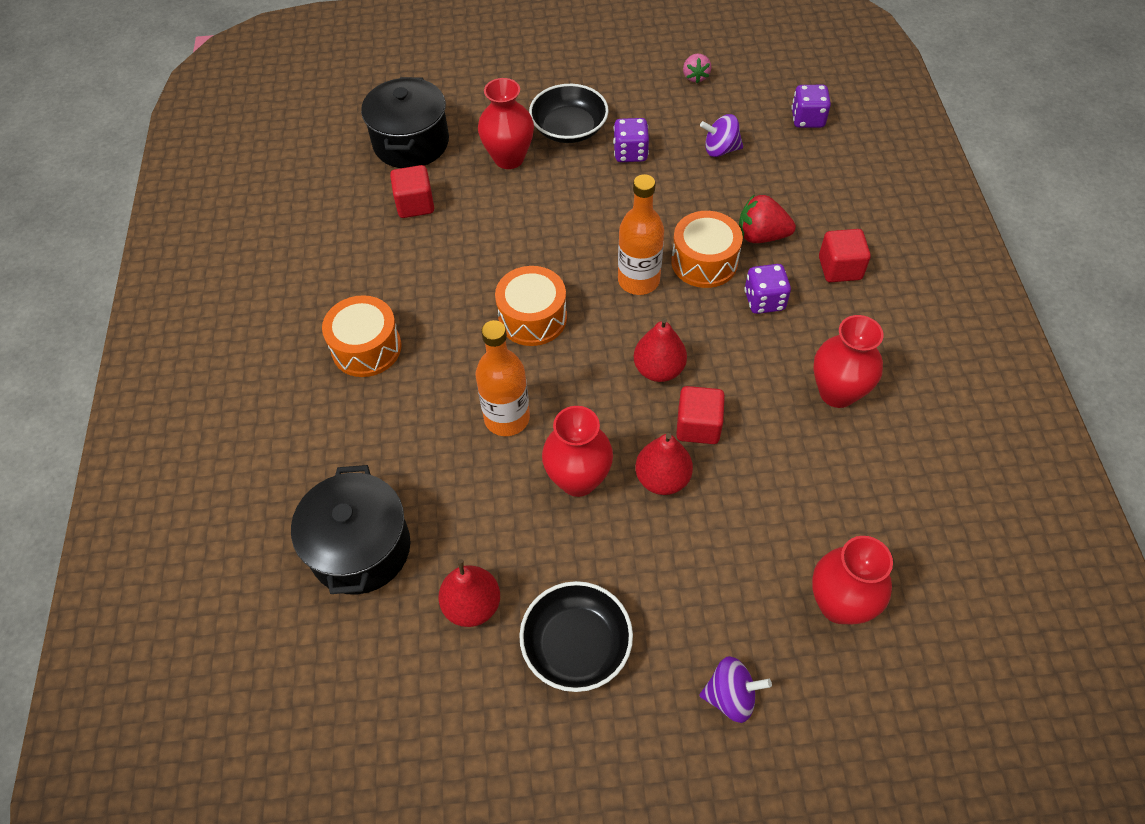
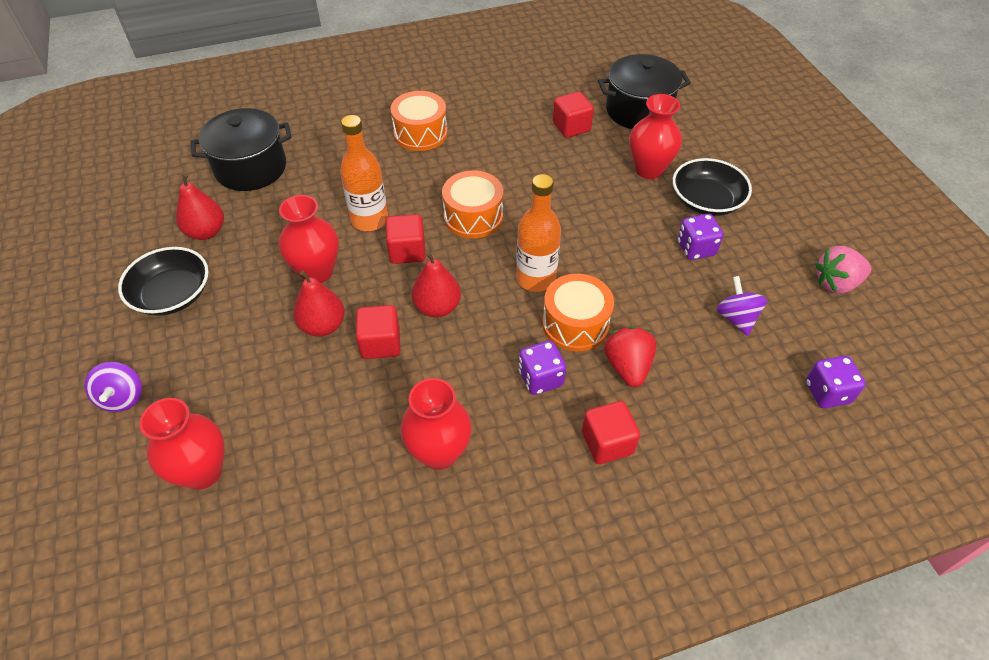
camera: 75 degrees right, 5 degrees down
pink strawberry [683,54,711,84] -> pink strawberry [815,246,871,294], size x1.51
none -> red cube [386,214,426,264]

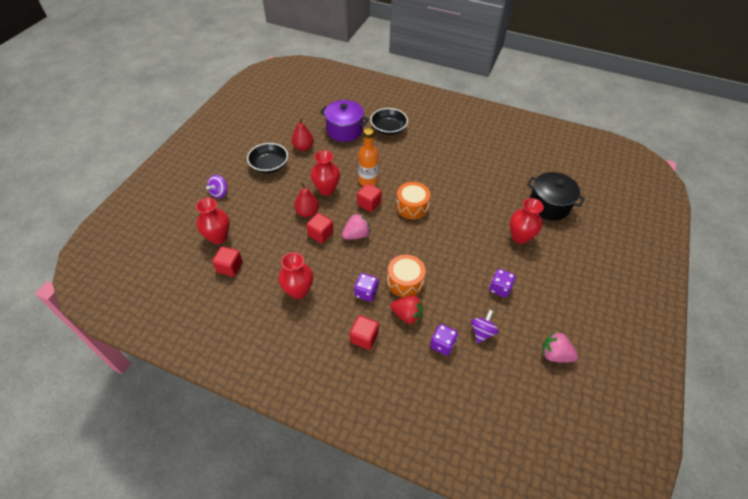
camera: 40 degrees right, 0 degrees up
black pot [190,108,292,191] -> purple pot [320,100,369,142]
orange drum [391,91,448,151] -> none
red pear [412,251,461,317] -> pink strawberry [342,213,371,240]
orange bottle [516,174,561,292] -> none
red cube [553,92,594,138] -> red cube moved to [212,246,243,277]
red strawberry [604,326,657,387] -> red strawberry turned 75 degrees clockwise [390,295,423,324]
black bowl [673,158,752,216] -> black bowl moved to [370,108,408,135]
purple dice [806,356,866,408] -> purple dice moved to [430,324,458,356]

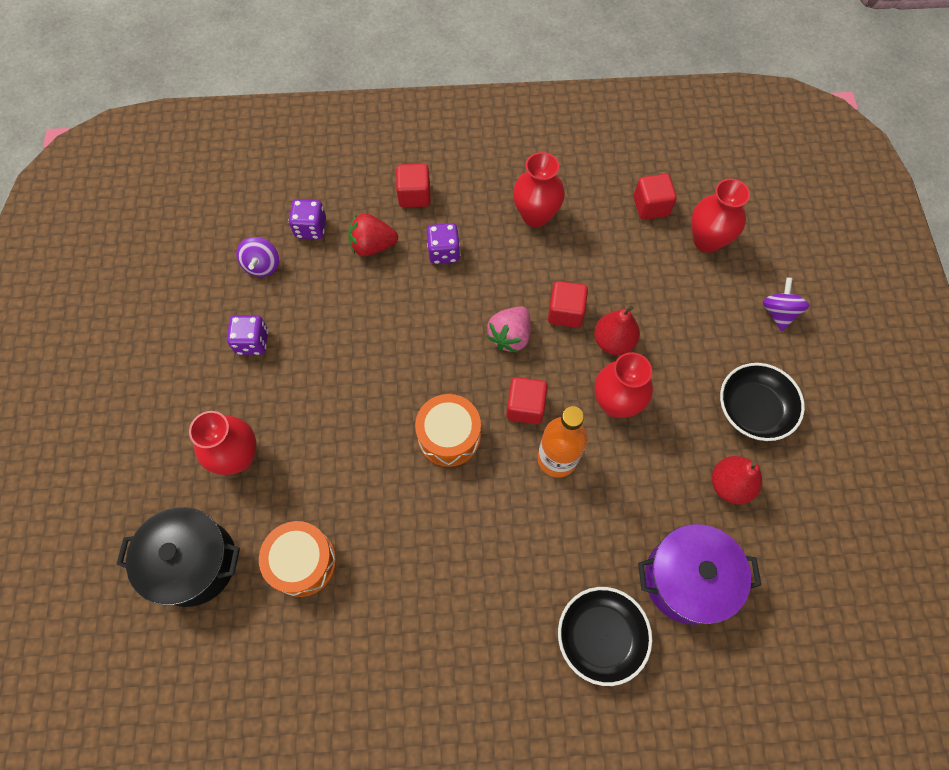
camera: 155 degrees right, 15 degrees up
orange drum [387,255,426,297] -> orange drum moved to [259,521,337,597]
pink strawberry [542,331,578,363] -> none

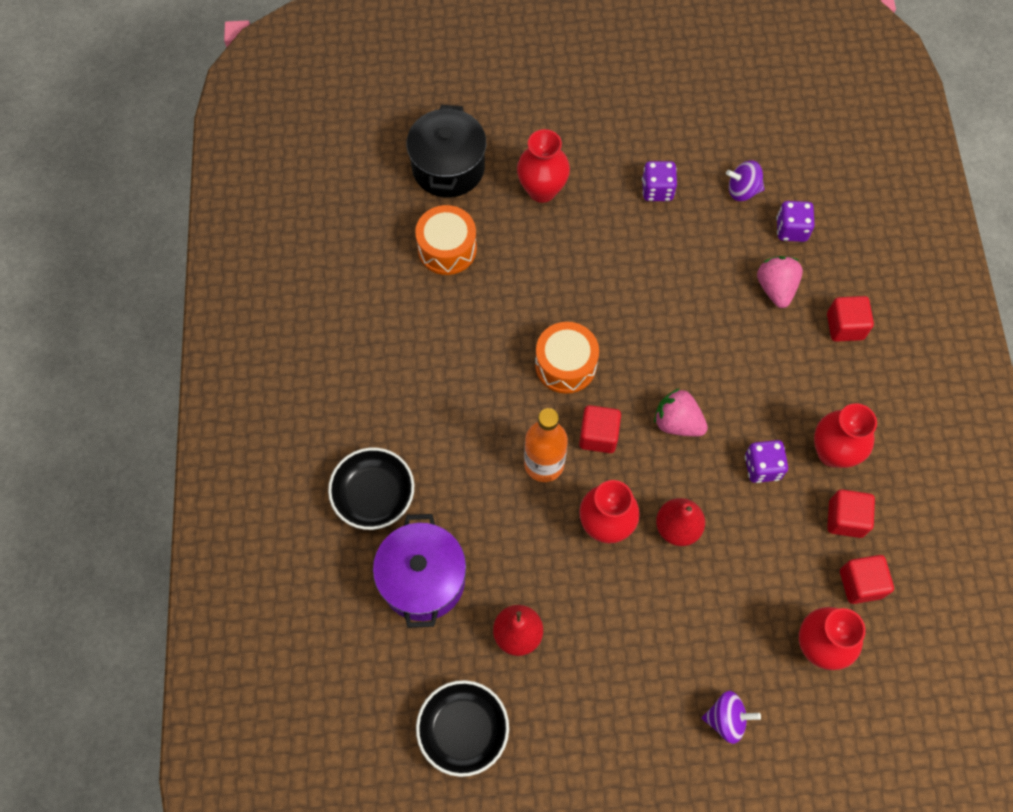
camera: 90 degrees right, 0 degrees up
red strawberry [348,213,398,256] -> pink strawberry [757,256,803,308]
purple dice [427,223,460,264] -> purple dice moved to [745,440,788,483]
red cube [548,281,588,328] -> red cube moved to [827,489,875,538]
black bowl [720,363,805,441] -> black bowl moved to [416,680,509,777]

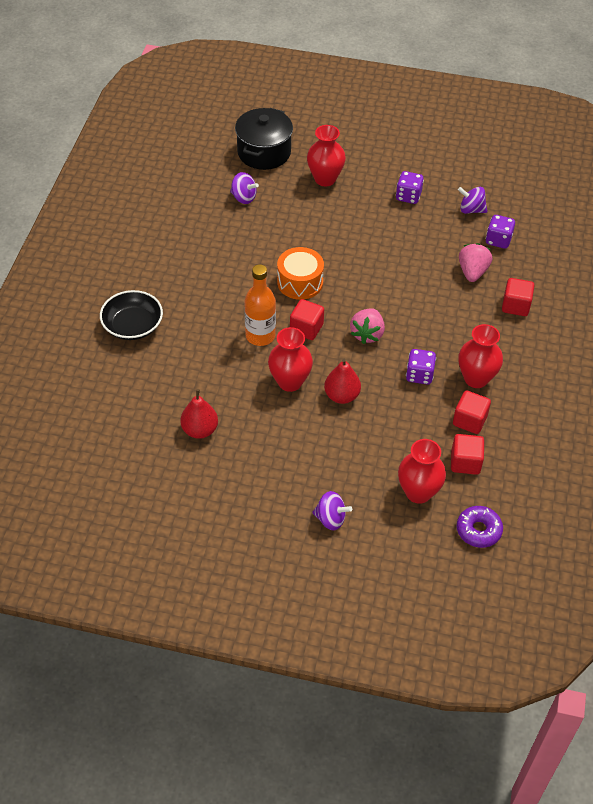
camera: 15 degrees right, 15 degrees down
purple pot [373,514,466,628] -> none
orange drum [415,205,477,275] -> purple spinning top [230,172,259,204]
black bowl [416,680,509,777] -> none
pink strawberry [654,388,708,436] -> pink strawberry turned 120 degrees counterclockwise [350,308,385,344]
none -> purple donut [457,506,503,548]

